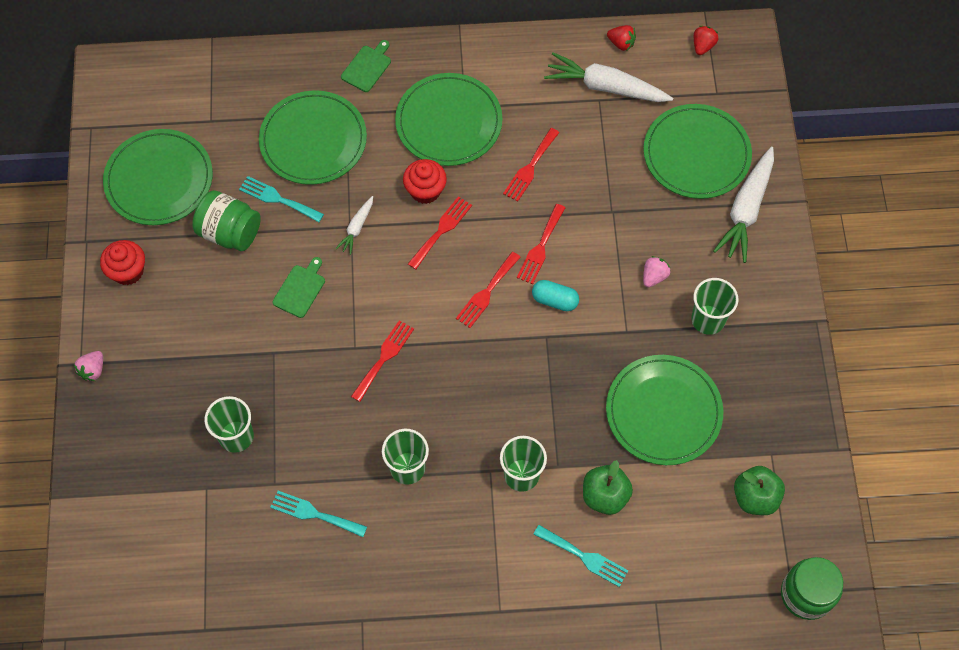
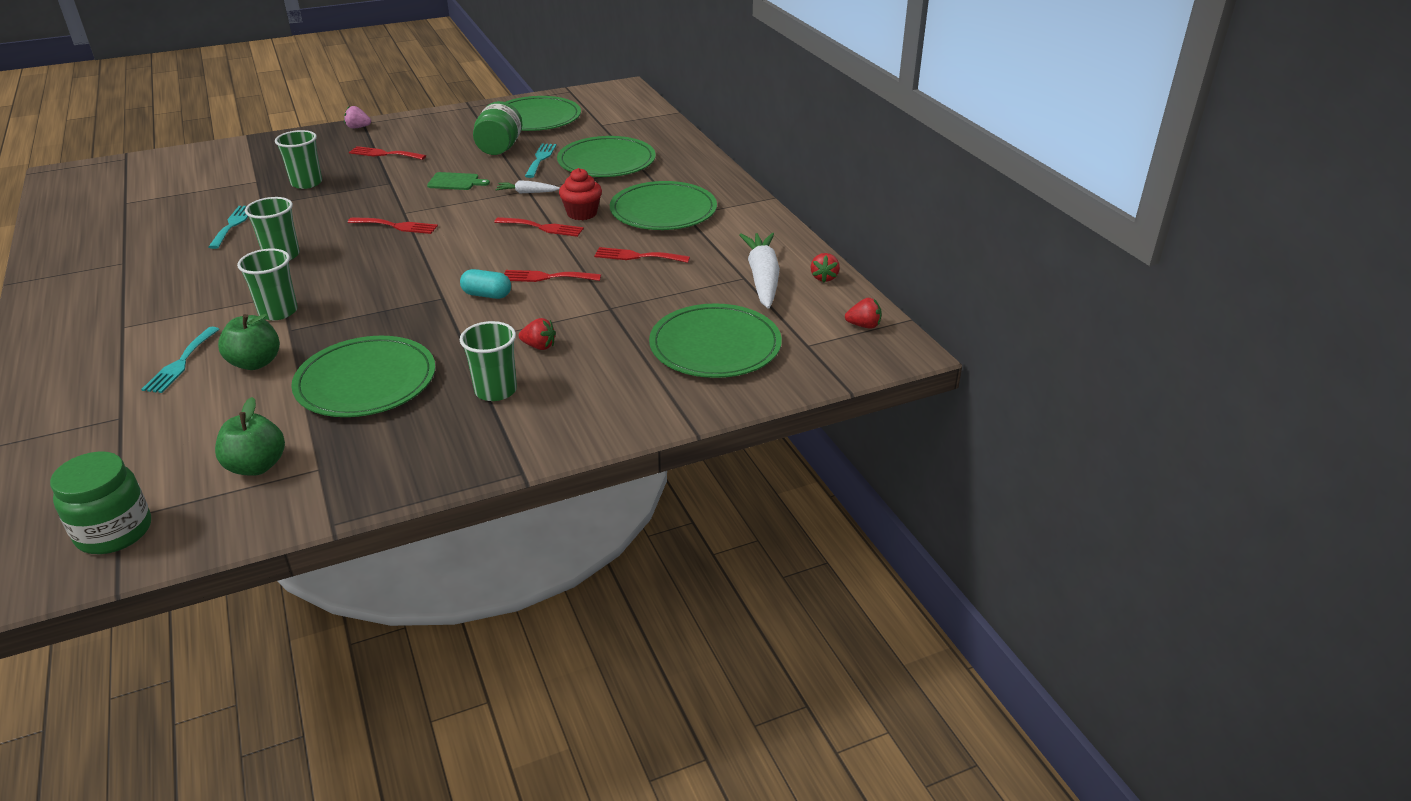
camera: 70 degrees right, 30 degrees down
red cupcake [100,240,145,285] -> none
green cutting board [341,40,391,92] -> none
red fork [456,252,521,328] -> red fork moved to [349,146,426,160]
turquoise capsule [532,280,579,311] -> turquoise capsule turned 75 degrees counterclockwise [460,269,511,299]
pink strawberry [643,256,670,287] -> red strawberry [519,318,556,350]
white carrot [713,147,774,263] -> none

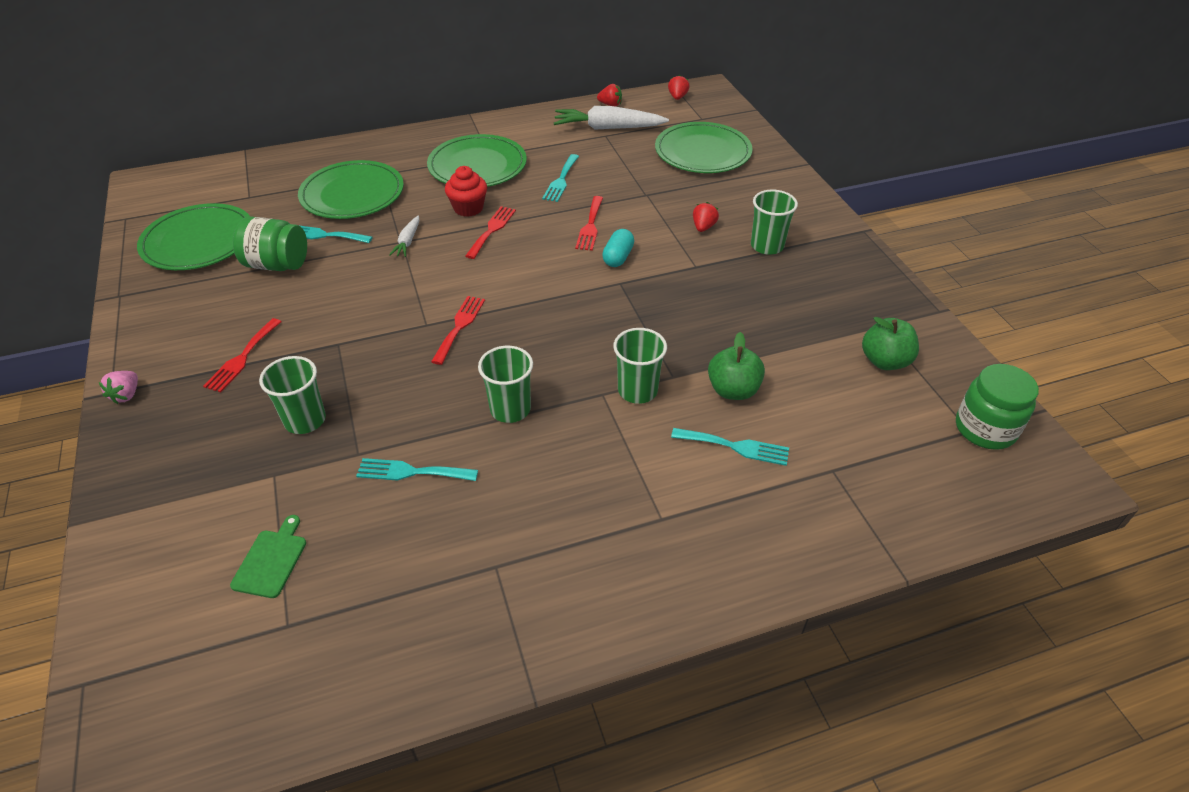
camera: 85 degrees left, 10 degrees up
green plate [291,336,435,417] -> none
green cutting board [427,172,490,190] -> green cutting board moved to [230,515,306,598]
red fork [594,247,690,263] -> turquoise fork [542,154,579,202]

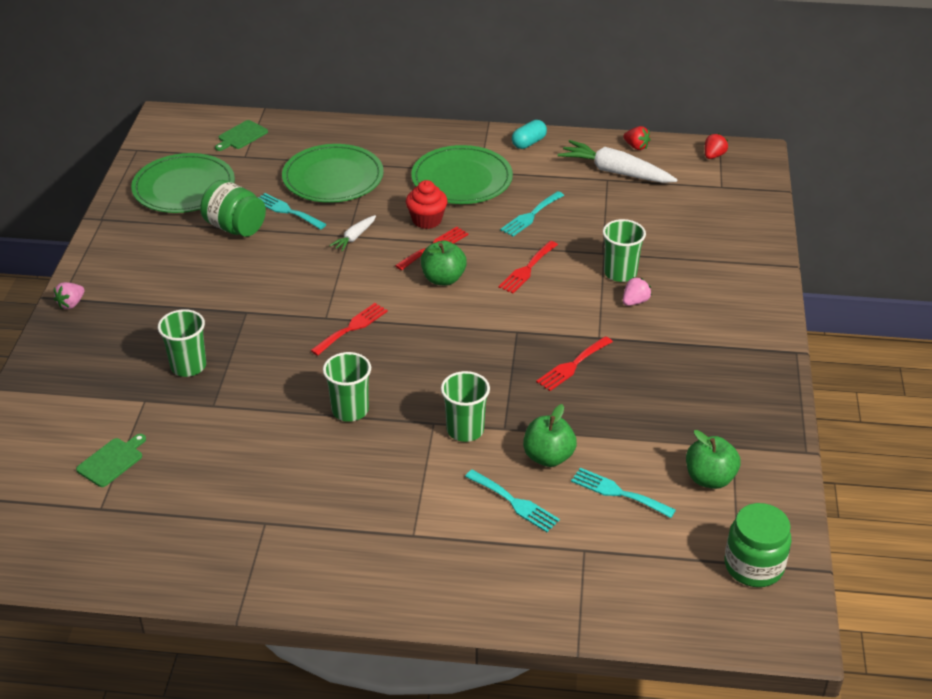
camera: 25 degrees right, 5 degrees down
red fork [203,318,281,393] -> red fork moved to [536,336,613,391]
turquoise fork [356,458,478,481] -> turquoise fork moved to [571,468,676,518]
turquoise capsule [602,229,634,267] -> turquoise capsule moved to [512,120,547,149]
green plate [655,122,753,173] -> none
red strawberry [693,202,719,232] -> pink strawberry [623,277,652,306]
green cup [751,190,798,255] -> green cup moved to [603,219,646,282]
none -> green cutting board [215,120,268,151]
none -> green apple [421,241,467,286]

